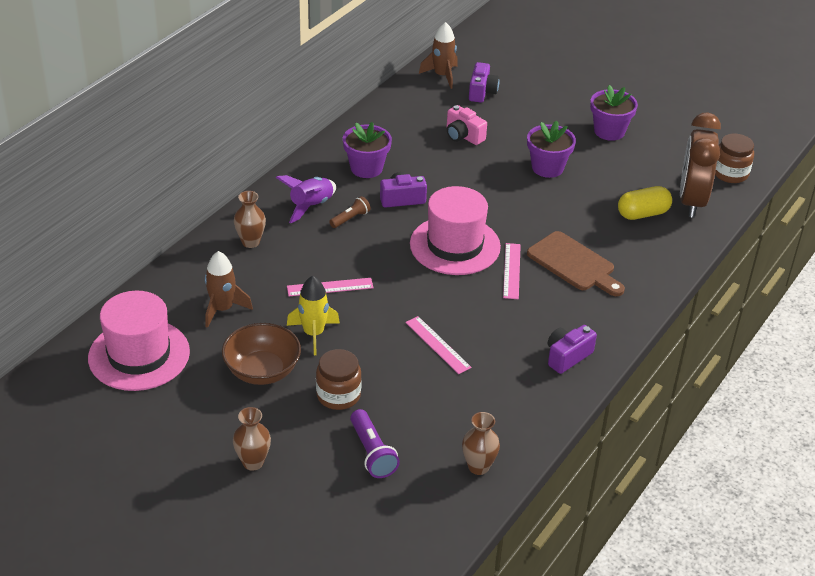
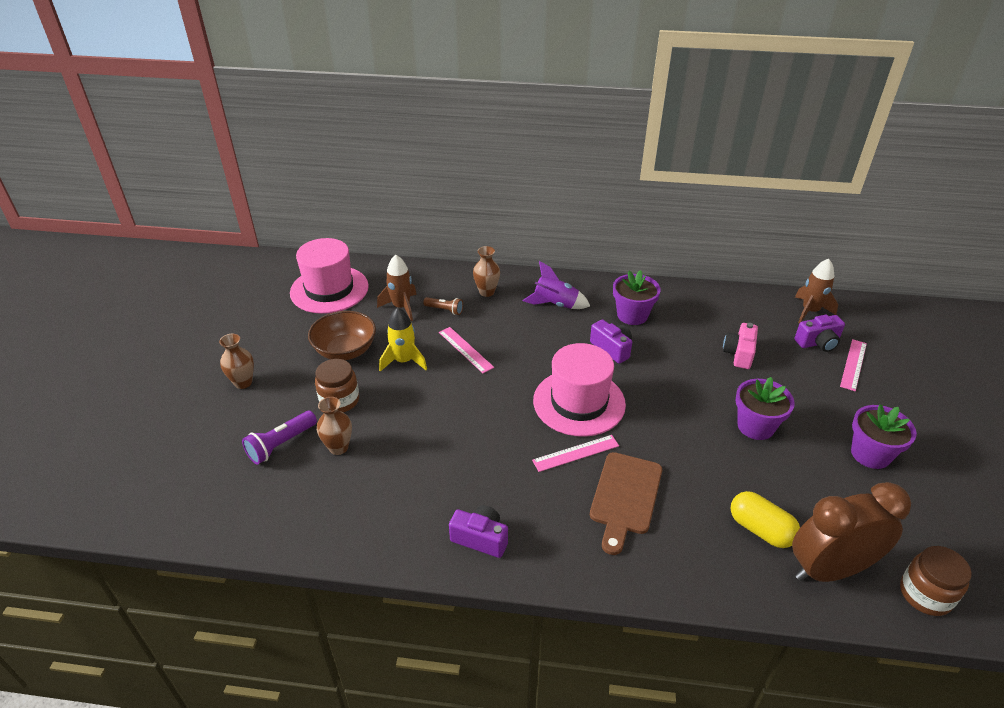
camera: 65 degrees right, 0 degrees up
brown flashlight [329,196,371,228] -> brown flashlight moved to [424,297,463,315]
pink ruler [405,316,472,374] -> pink ruler moved to [840,339,867,391]
brown vase [462,412,500,475] -> brown vase moved to [317,397,352,455]

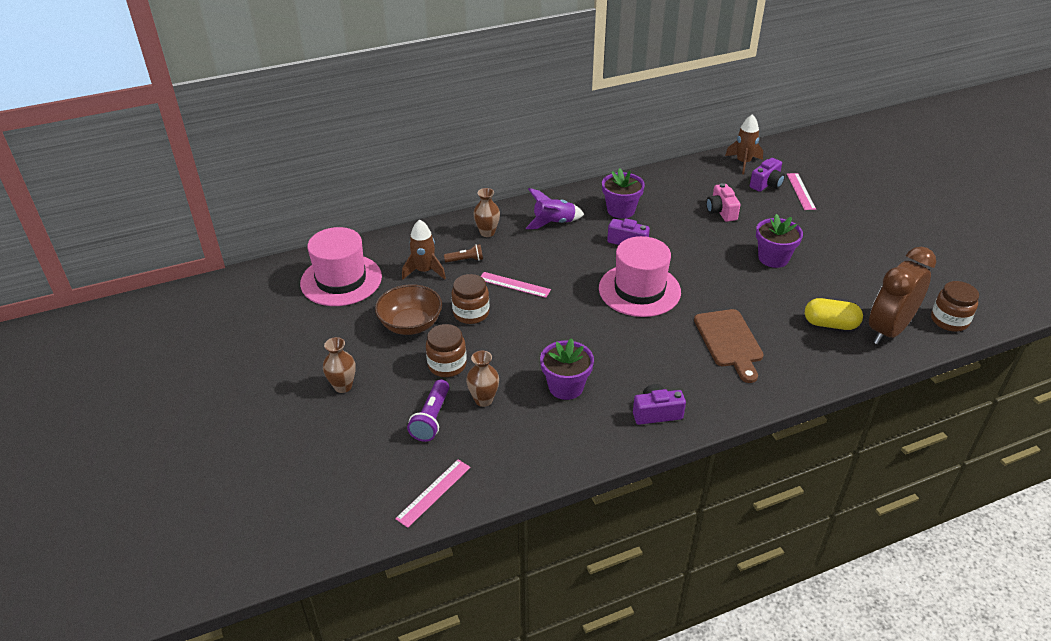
camera: 30 degrees left, 0 degrees up
yellow rocket [379,307,427,372] -> brown jar [452,274,489,324]
pink ruler [532,435,619,472] -> pink ruler moved to [395,459,471,528]
purple flower pot [851,404,917,469] -> purple flower pot moved to [540,338,594,400]

